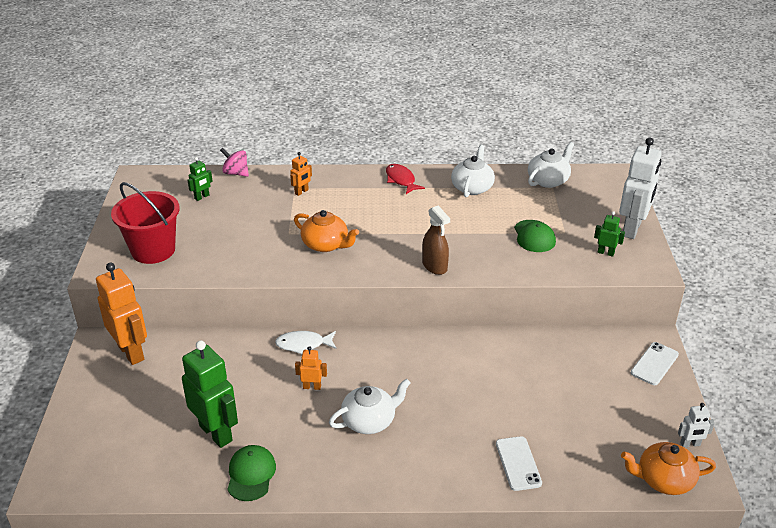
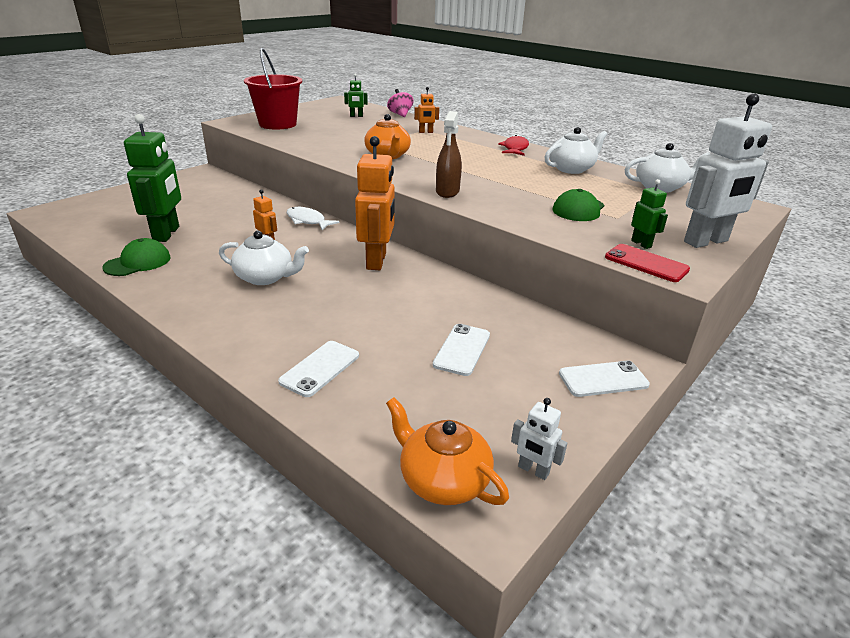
camera: 40 degrees right, 5 degrees down
orange robot [96,263,147,365] -> orange robot moved to [355,136,395,270]
none -> white phone [433,324,490,376]
none -> red phone [605,244,690,282]

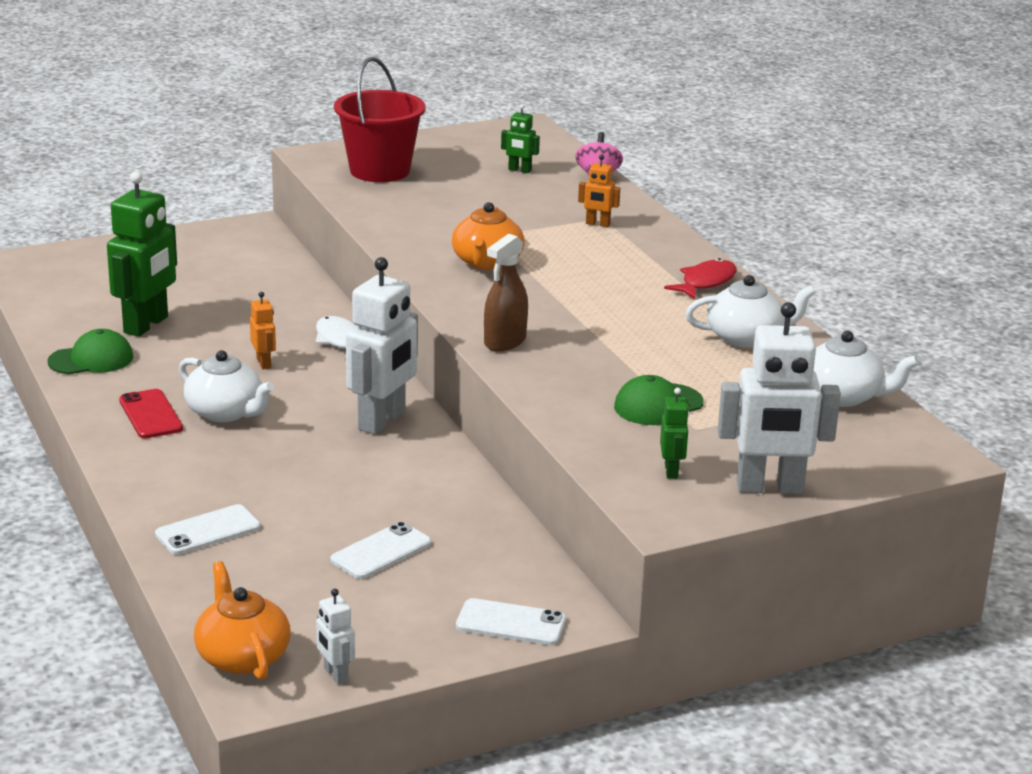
camera: 25 degrees right, 5 degrees down
orange robot [355,136,395,270] -> white robot [346,257,418,435]
red phone [605,244,690,282] -> red phone moved to [119,389,183,438]

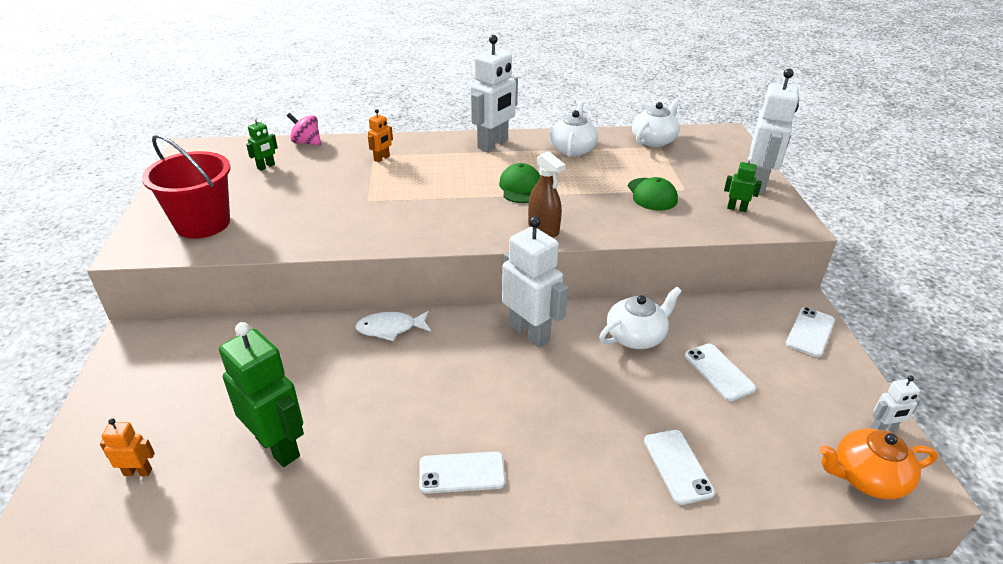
camera: 70 degrees left, 10 degrees up
green cap [48,329,133,374] -> green cap moved to [499,163,540,203]
red phone [119,389,183,438] -> white phone [419,452,505,494]
white teapot [179,350,274,422] -> white teapot moved to [599,287,682,349]
orange robot [250,292,276,369] -> orange robot moved to [100,418,155,476]
orange teapot [452,202,524,270] -> none
red fish [664,258,737,299] -> white robot [470,35,518,152]

